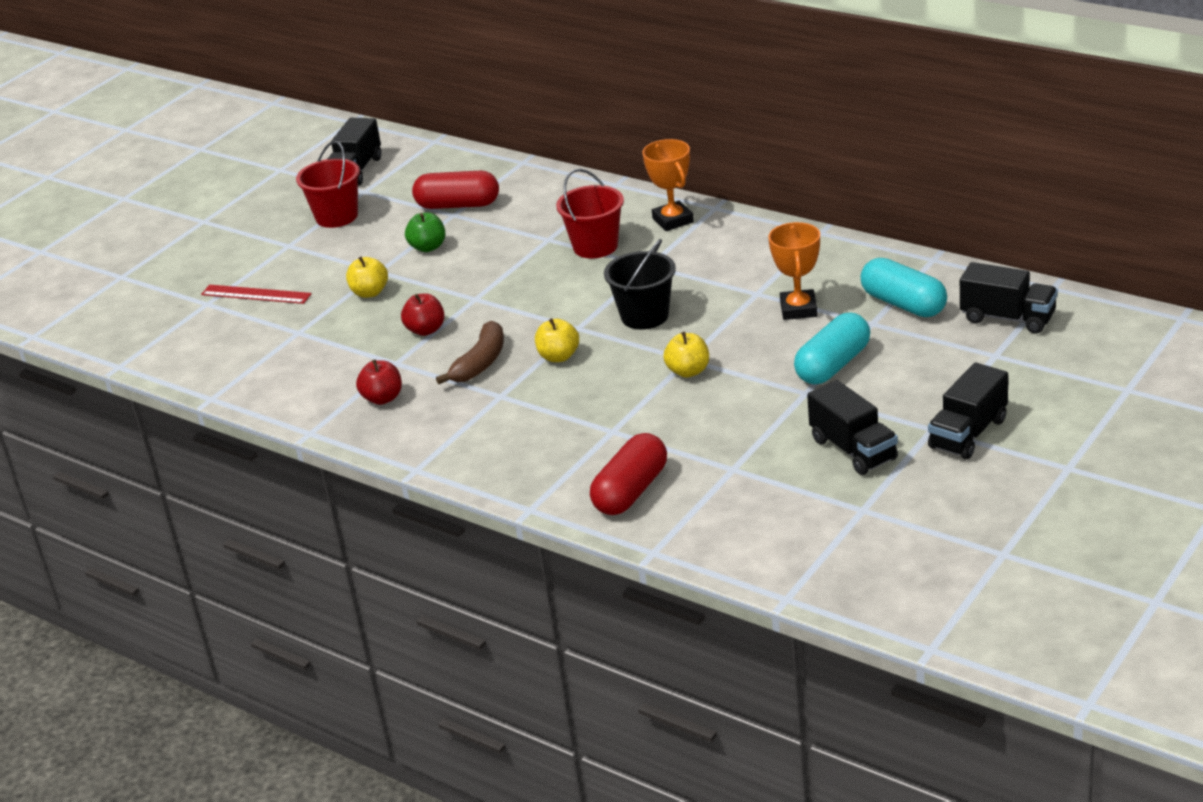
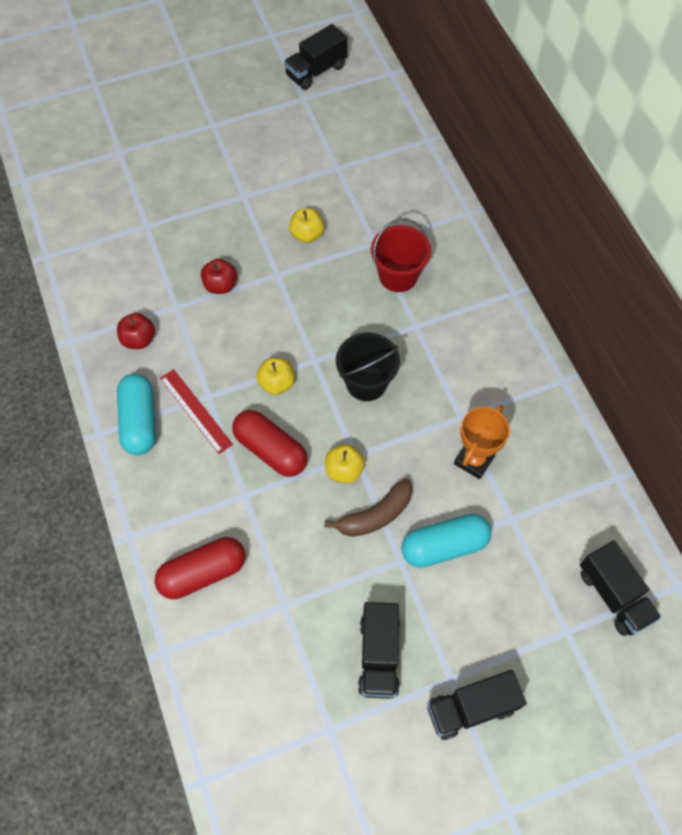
camera: 30 degrees right, 30 degrees up
red ruler [201,285,312,304] -> red ruler moved to [160,369,233,454]
red bucket [296,141,360,228] -> none
yellow apple [346,257,388,298] -> yellow apple moved to [289,208,324,243]
green apple [405,213,445,252] -> none
red capsule [412,171,499,209] -> red capsule moved to [232,410,308,477]
brown banana [436,321,504,384] -> brown banana moved to [324,478,413,537]
orange trophy [642,139,694,231] -> none
turquoise capsule [860,258,947,317] -> turquoise capsule moved to [117,374,156,455]

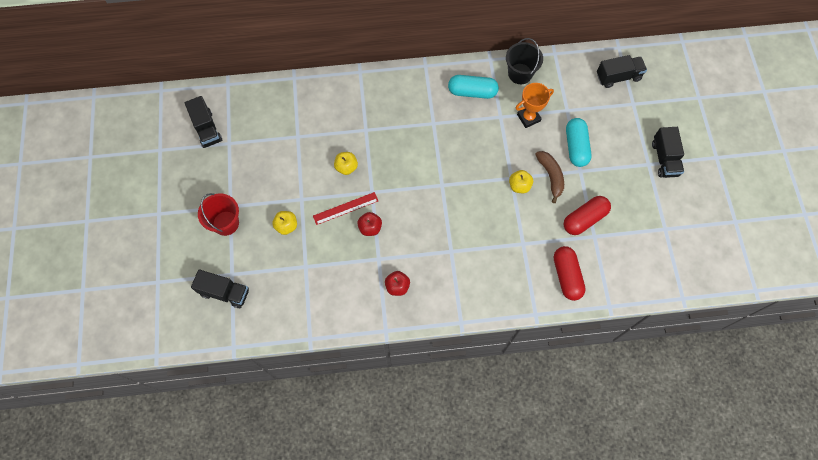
camera: 75 degrees left, 5 degrees up
turquoise capsule [117,374,156,455] -> turquoise capsule moved to [448,75,499,99]
red ruler [160,369,233,454] -> red ruler moved to [313,192,378,225]
red capsule [232,410,308,477] -> red capsule moved to [564,196,611,235]
yellow apple [256,358,295,395] -> yellow apple moved to [272,211,297,235]
black bucket [336,332,400,401] -> black bucket moved to [506,38,543,84]
black truck [358,602,400,699] -> black truck moved to [191,269,249,308]
red bucket [371,218,431,292] -> red bucket moved to [198,193,239,236]
orange trophy [454,405,510,479] -> orange trophy turned 75 degrees counterclockwise [516,83,554,128]

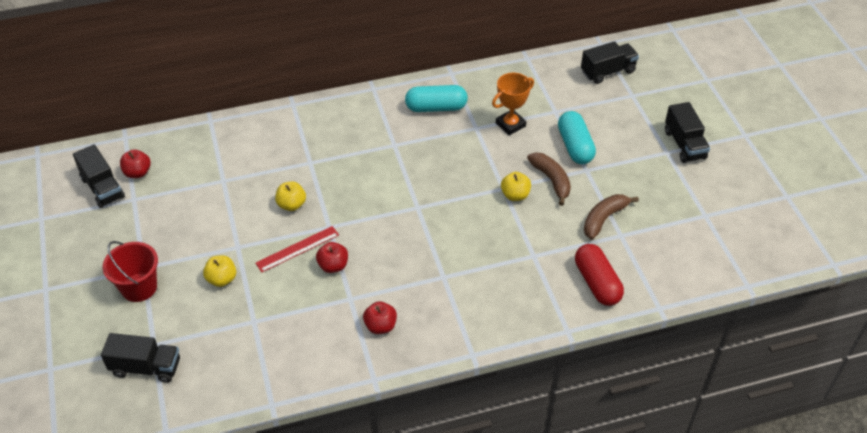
camera: 10 degrees left, 20 degrees down
black bucket [506,38,543,84] -> none
red capsule [564,196,611,235] -> brown banana [584,194,639,240]
none -> red apple [120,149,151,178]

